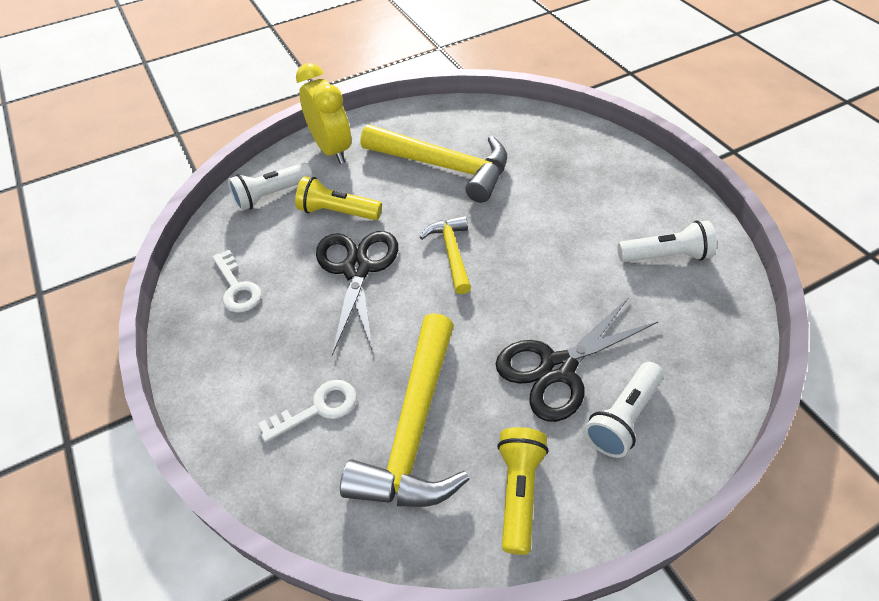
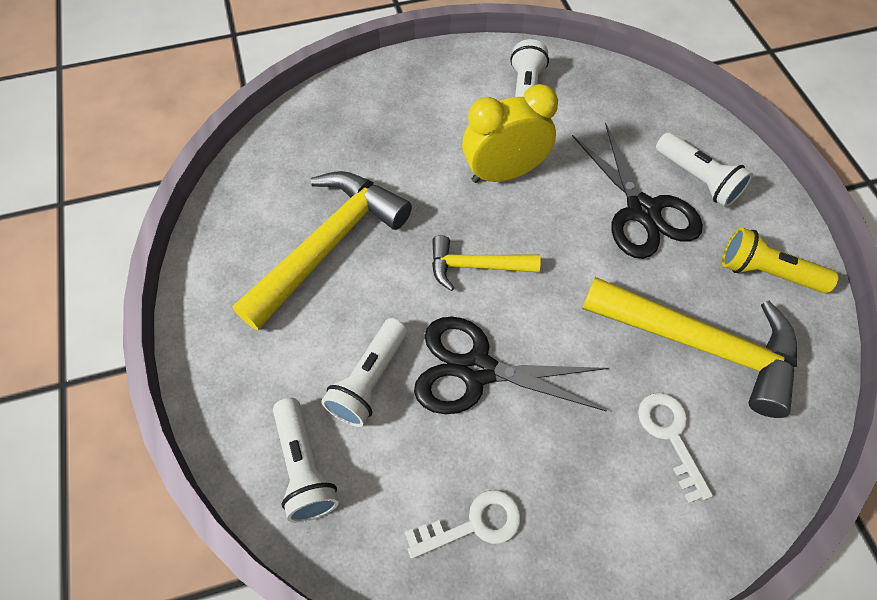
camera: 80 degrees left, 10 degrees up
yellow flashlight [295,176,382,220] -> white flashlight [321,318,407,427]
yellow clock [296,63,351,164] -> yellow clock moved to [462,84,558,183]

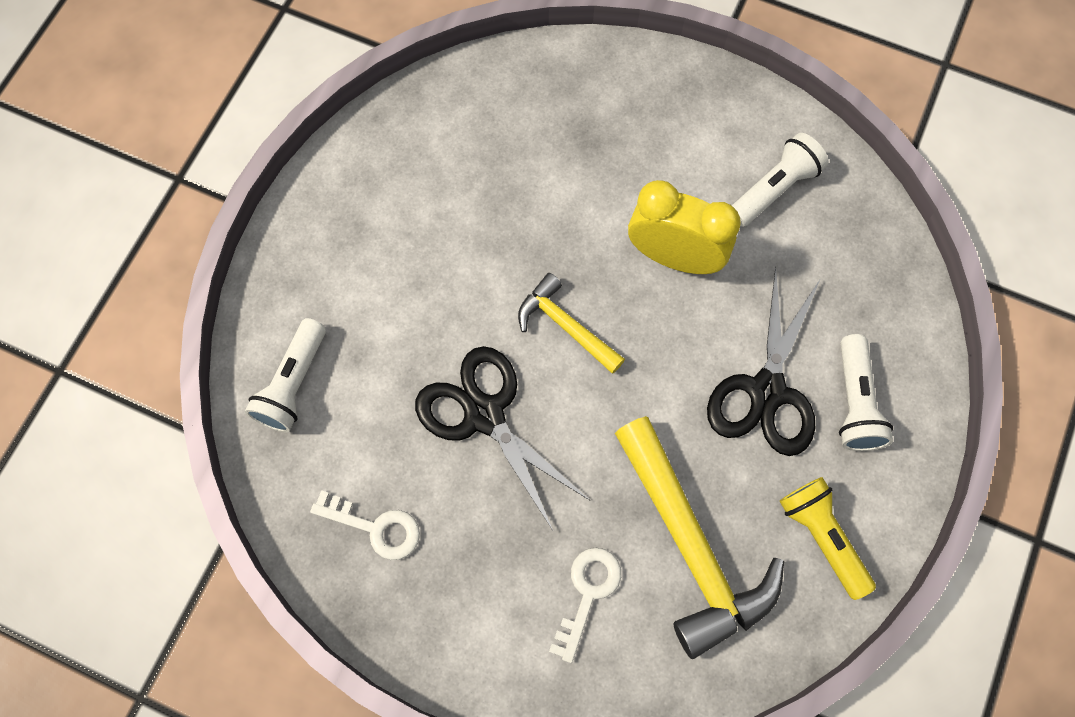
camera: 40 degrees right, 10 degrees up
yellow hammer [232,171,412,331] -> none
white flashlight [321,318,407,427] -> none

